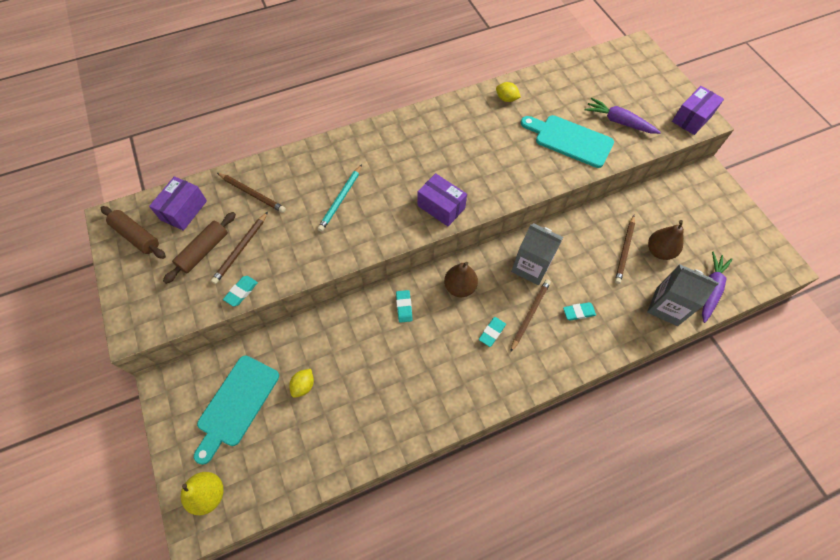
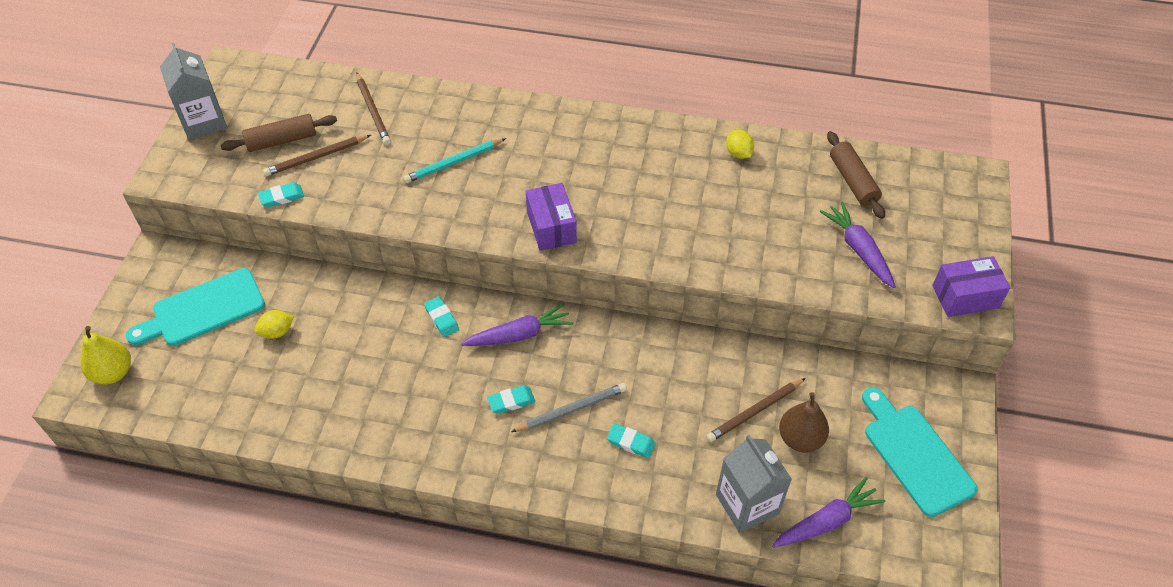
camera: 35 degrees right, 10 degrees down
brown rolling pin [101,206,166,259] -> brown rolling pin moved to [827,131,885,219]
purple box [149,176,207,231] -> none
turquoise eraser [396,290,413,323] -> turquoise eraser turned 60 degrees counterclockwise [424,296,459,337]
brown pear [444,262,478,297] -> purple carrot [461,303,573,346]
brown pencil [510,279,551,352] -> grey pencil [511,383,627,432]
grey carton [511,223,563,285] -> grey carton moved to [160,42,227,140]
turquoise cutting board [521,115,614,168] -> turquoise cutting board moved to [862,387,978,517]

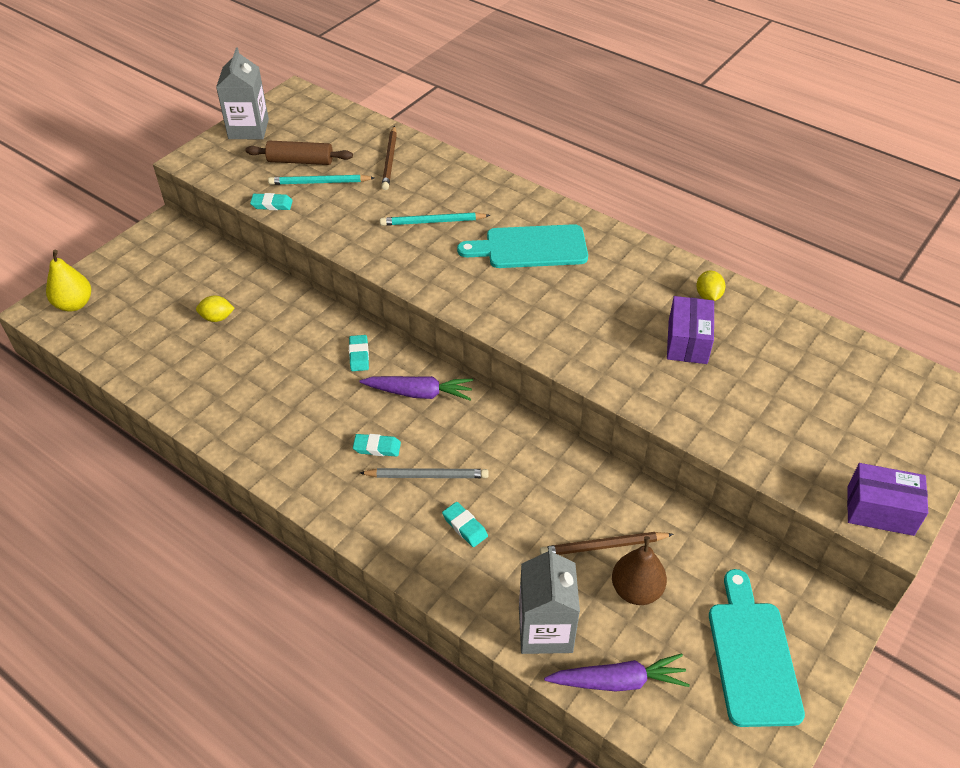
camera: 25 degrees right, 5 degrees down
turquoise cutting board [126,268,265,346] -> turquoise cutting board moved to [457,224,588,268]
brown pencil [263,135,371,176] -> turquoise pencil [268,175,374,185]
purple box [526,183,577,251] -> purple box moved to [667,296,714,364]
purple carrot [820,202,896,288] -> none
brown rolling pin [827,131,885,219] -> none

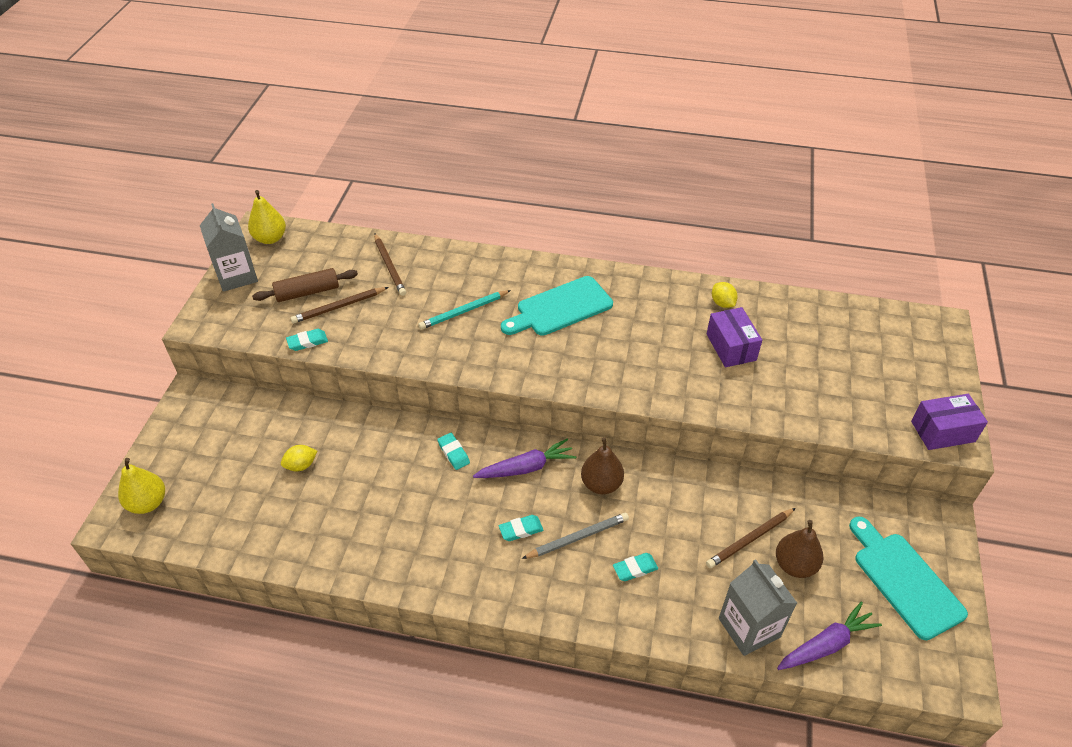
camera: 25 degrees left, 0 degrees up
turquoise pencil [268,175,374,185] -> brown pencil [290,287,389,324]
turquoise eraser [442,502,488,547] -> turquoise eraser turned 45 degrees counterclockwise [613,553,658,581]
none -> yellow pear [248,190,286,244]
none -> brown pear [581,437,624,494]

